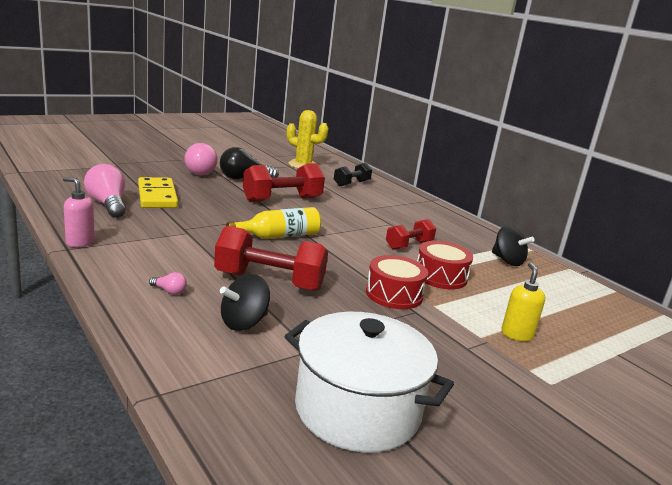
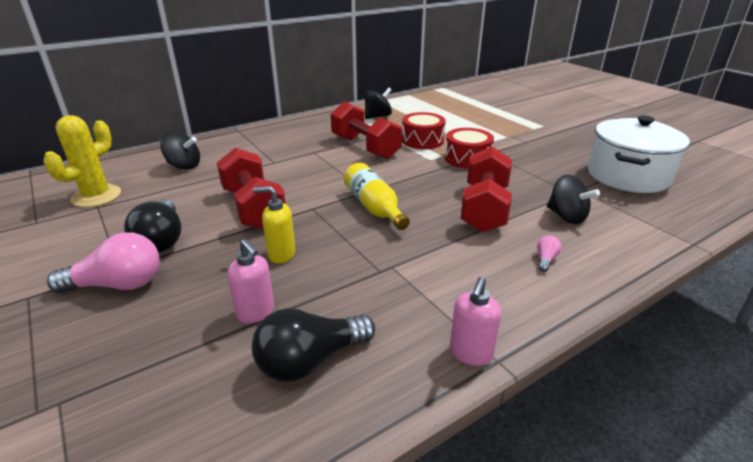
camera: 85 degrees left, 10 degrees up
pink light bulb [84,164,126,218] -> black light bulb [252,308,375,382]
yellow domino [138,177,178,208] -> pink soap dispenser [227,239,274,324]
black dumbbell [334,163,372,187] -> black spinning top [160,132,200,170]
red dumbbell [386,219,436,250] -> red dumbbell [331,101,402,159], size x1.65
yellow soap dispenser [501,262,545,341] -> yellow soap dispenser moved to [253,186,296,263]

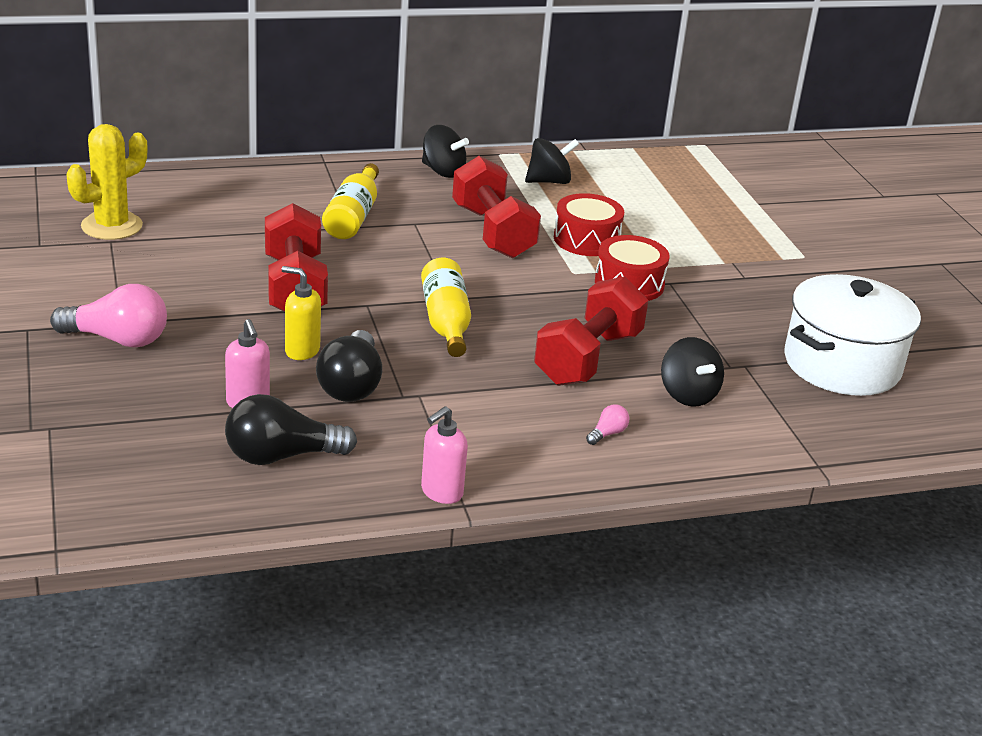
camera: 15 degrees right, 0 degrees up
black light bulb [124,200,182,253] -> black light bulb moved to [316,330,382,402]
black spinning top [160,132,200,170] -> black spinning top moved to [422,125,469,178]
none -> yellow bottle [322,163,379,239]

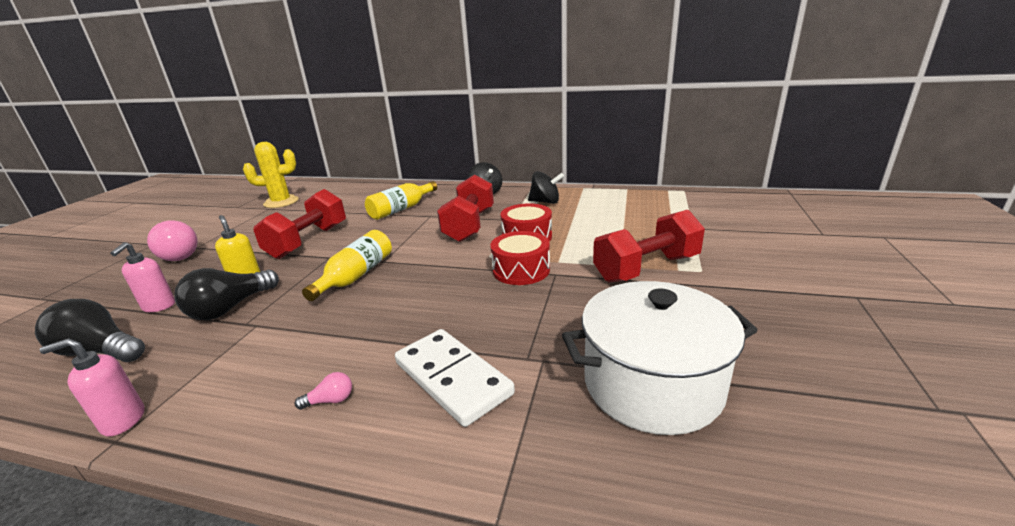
camera: 35 degrees right, 5 degrees down
red dumbbell [534,277,648,386] -> red dumbbell moved to [593,210,705,283]
black spinning top [661,337,724,407] -> white domino [395,329,515,427]

